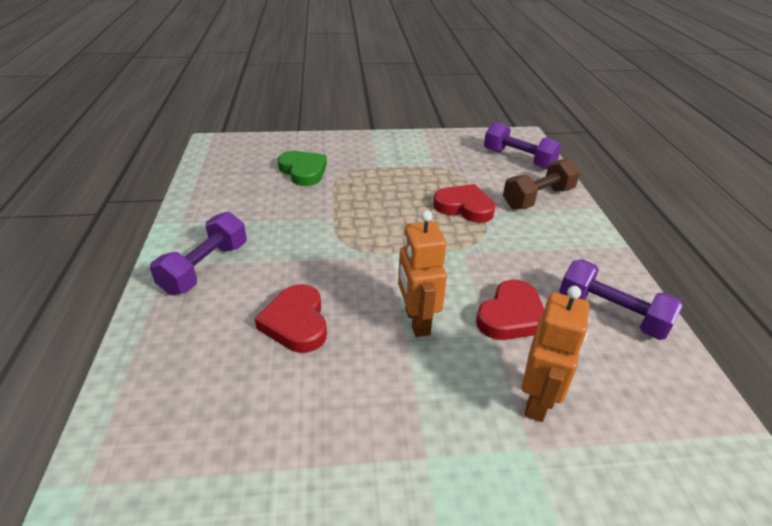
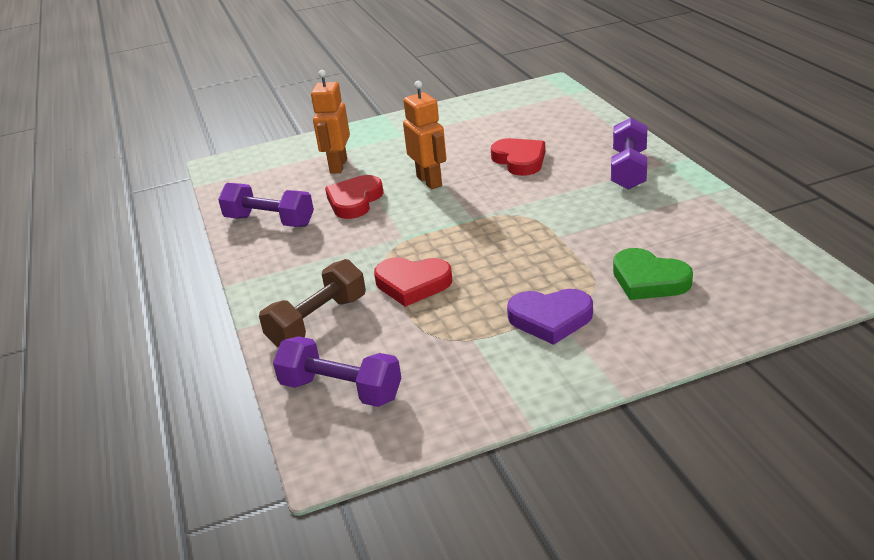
camera: 170 degrees right, 5 degrees down
none -> purple heart [507,289,593,345]

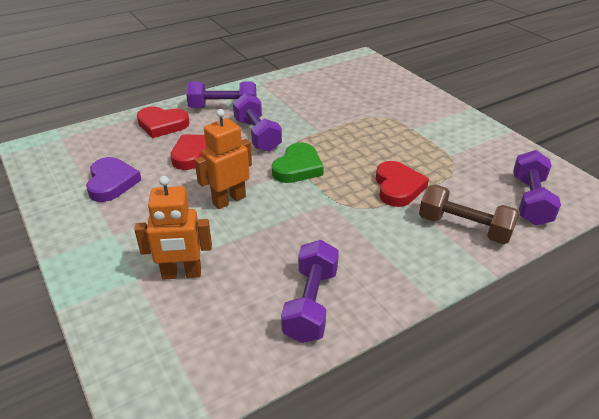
camera: 105 degrees left, 5 degrees up
red heart [325,175,384,219] -> red heart moved to [137,106,190,138]
purple heart [507,289,593,345] -> purple heart moved to [86,157,141,202]
green heart [613,248,693,300] -> green heart moved to [272,143,324,183]
none -> purple dumbbell [233,93,282,152]

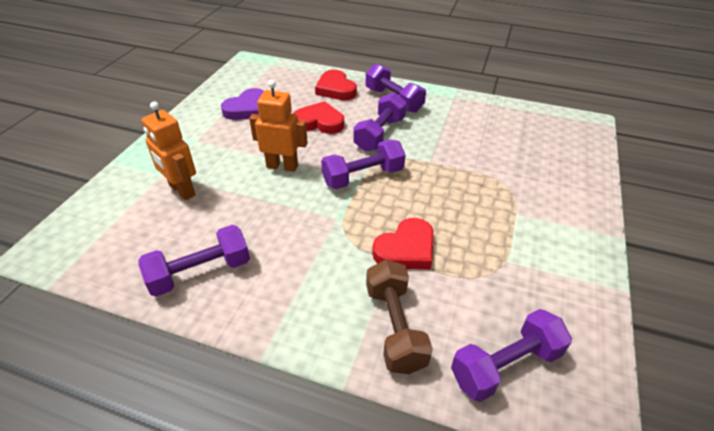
camera: 50 degrees right, 5 degrees up
green heart [272,143,324,183] -> purple dumbbell [321,139,405,189]

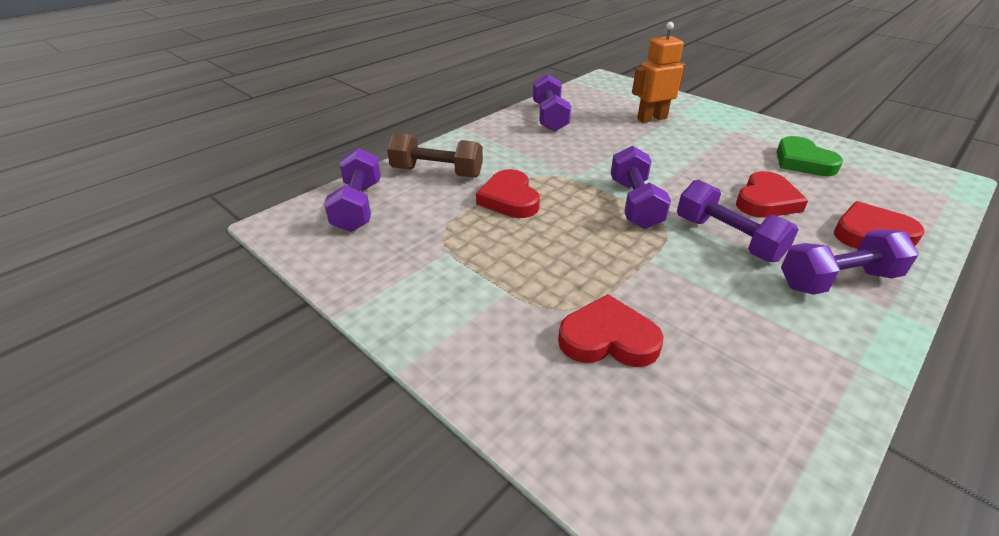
camera: 115 degrees right, 5 degrees down
purple heart [221,88,264,120] -> green heart [776,136,843,176]
orange robot [249,80,308,172] -> none
none -> red heart [558,294,664,367]

